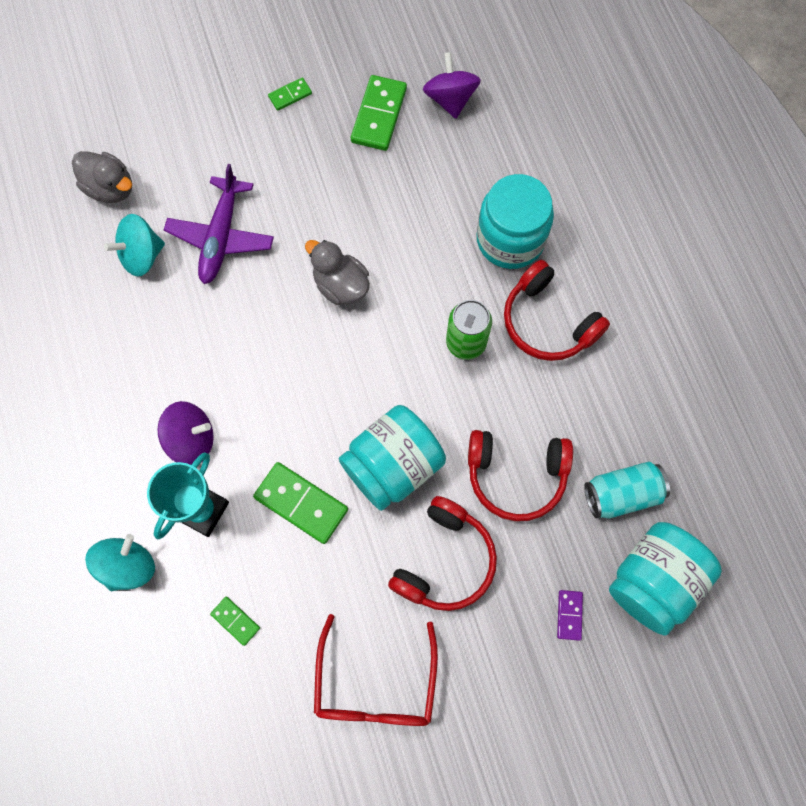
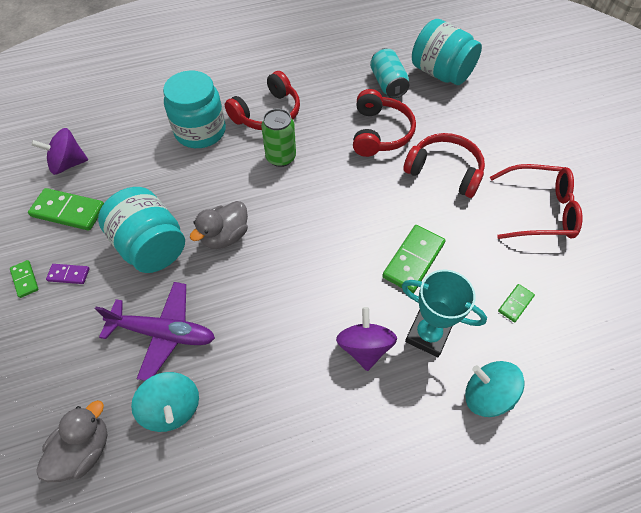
camera: 90 degrees left, 15 degrees down
turquoise jar [339,405,446,511] -> turquoise jar moved to [98,187,185,273]
purple domino [557,590,583,641] -> purple domino moved to [46,264,90,284]

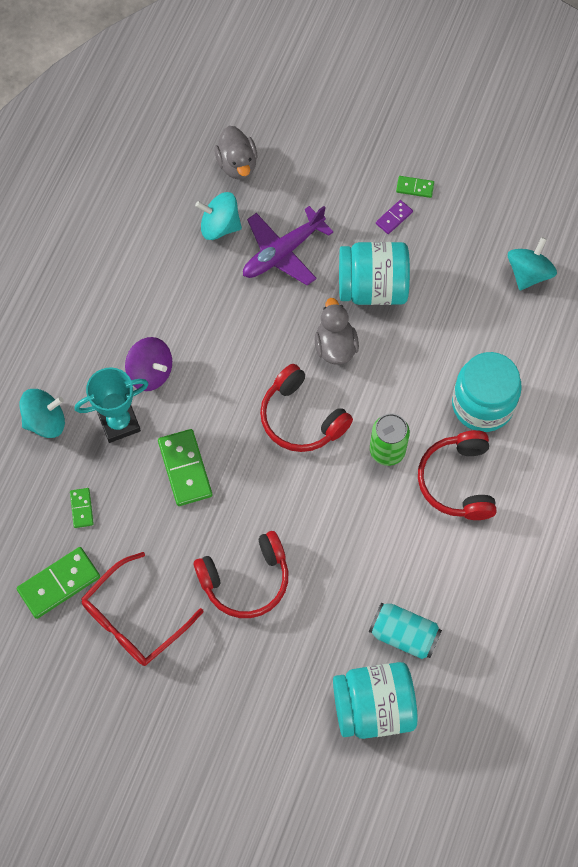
camera: 130 degrees right, 10 degrees up
green domino [28,188,104,231] -> green domino moved to [17,547,100,619]
purple spinning top [31,128,88,175] -> turquoise spinning top [508,237,557,290]
red headphones [353,89,416,157] -> red headphones moved to [260,364,353,452]

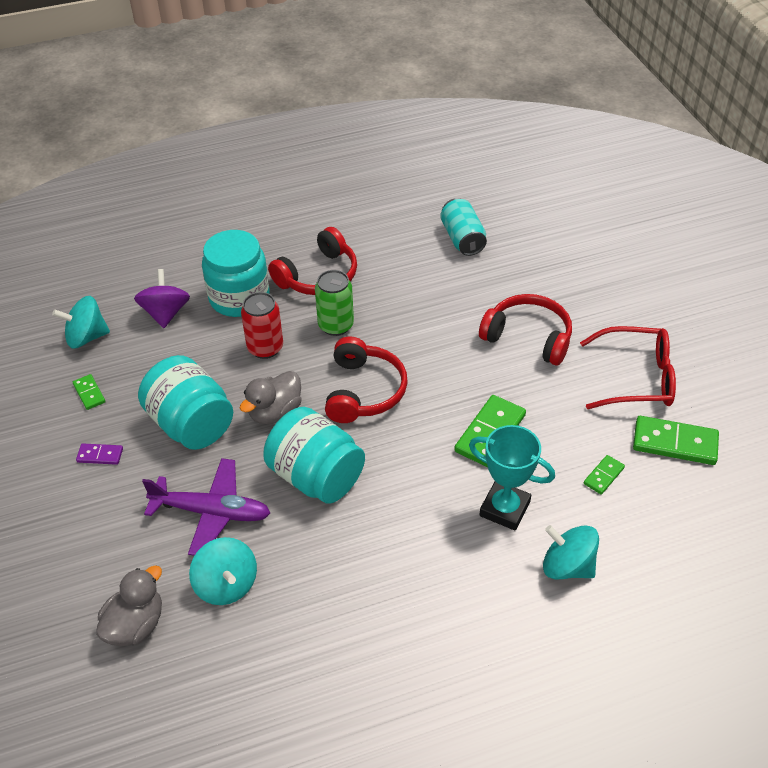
camera: 130 degrees left, 20 degrees down
purple spinning top [125,337,172,391] -> purple spinning top moved to [134,269,190,328]
turquoise jar [333,662,418,739] -> turquoise jar moved to [263,407,365,504]
green domino [396,176,434,198] -> green domino moved to [73,374,106,410]
none -> red can [241,292,283,359]

